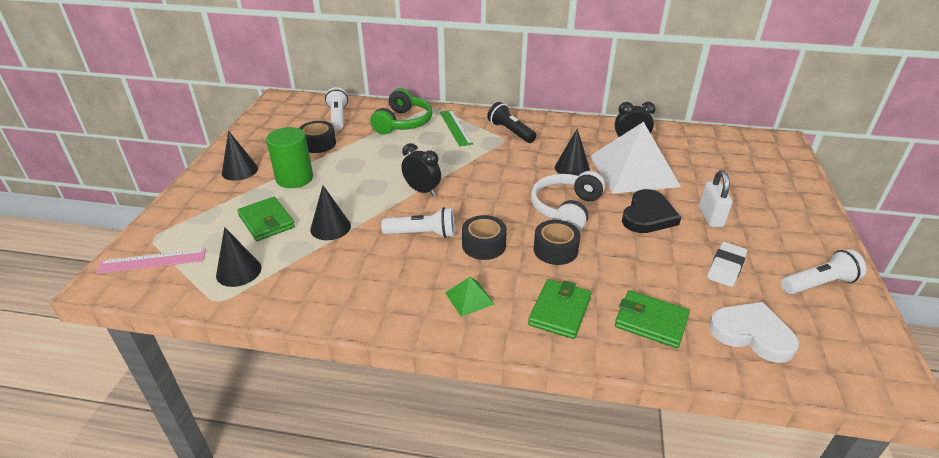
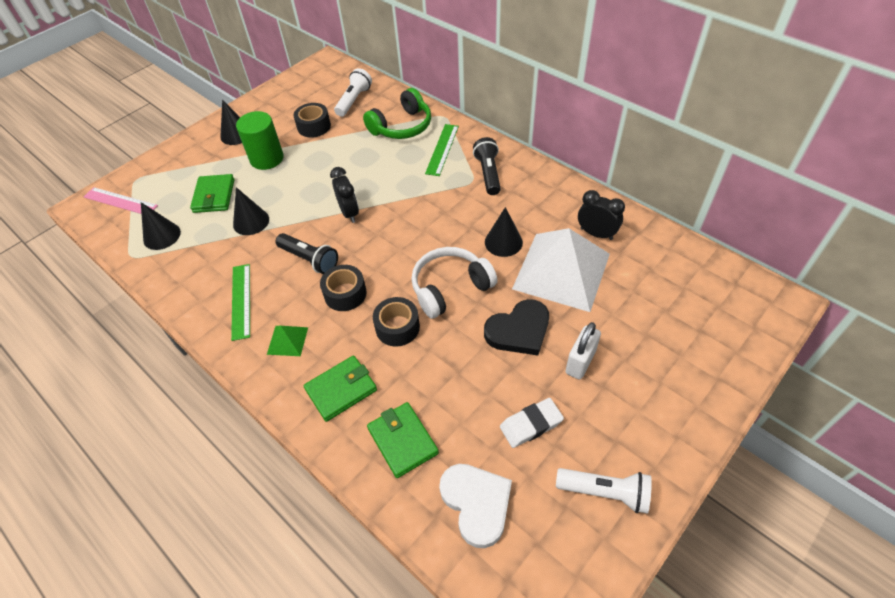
camera: 35 degrees right, 15 degrees up
white flashlight [381,207,455,238] -> black flashlight [275,233,338,274]
none -> green ruler [231,264,250,341]

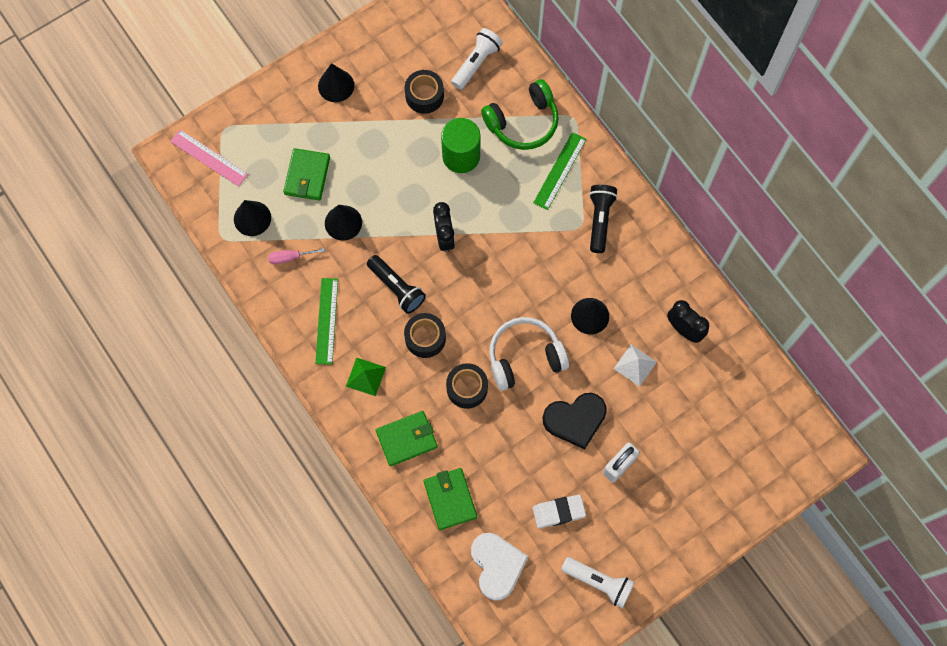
camera: 10 degrees right, 20 degrees up
green cylinder [236,111,284,170] -> green cylinder moved to [441,118,481,173]
white pyramid [512,228,610,312] -> white pyramid [614,344,657,387], size x0.41
none -> pink screwdriver [268,248,325,264]

